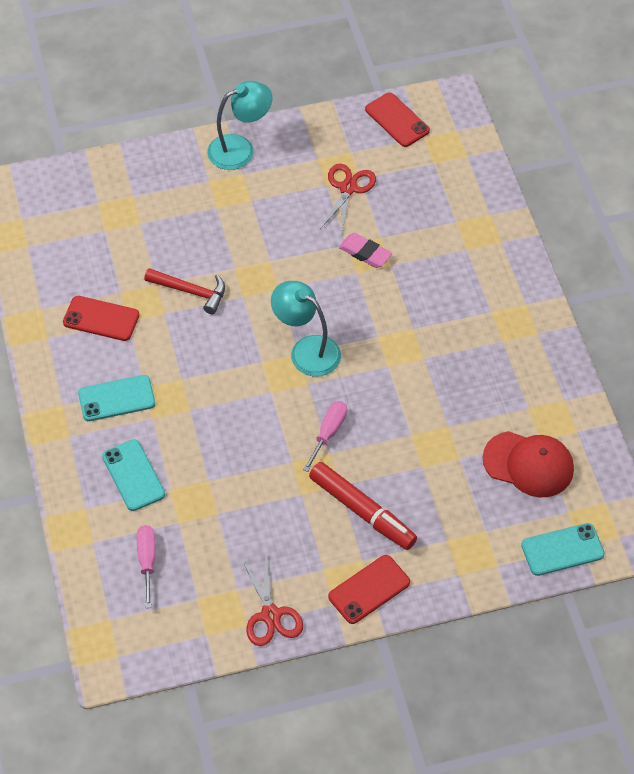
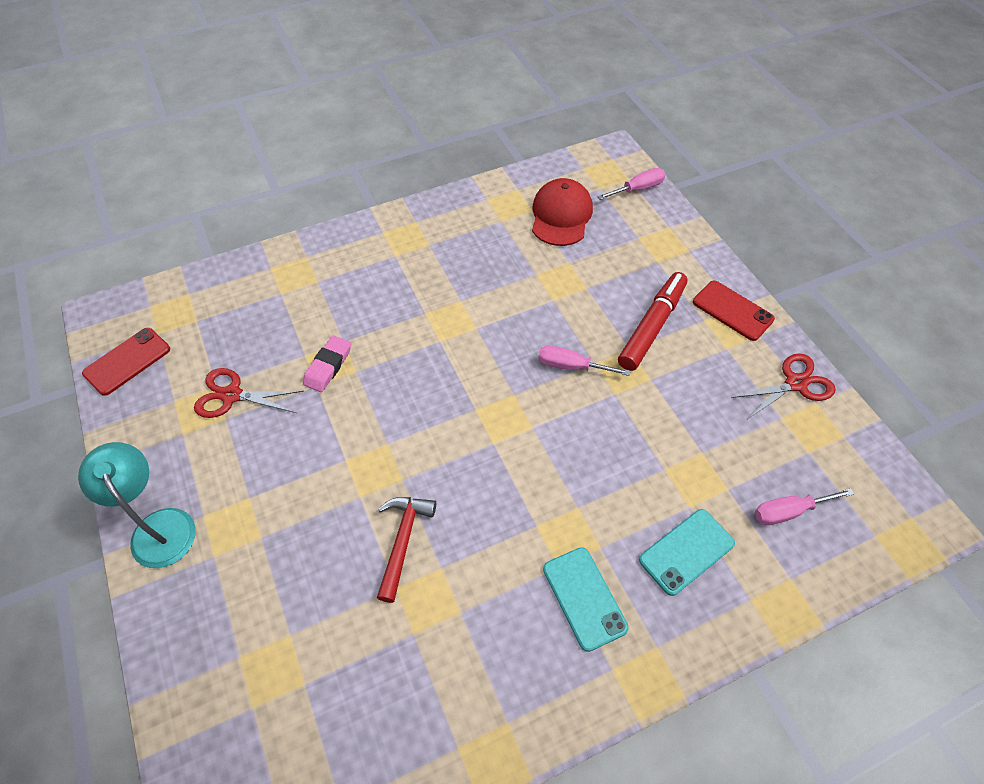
camera: 100 degrees left, 0 degrees up
red phone [63,296,140,341] -> none
turquoise lamp [271,281,341,376] -> none
turquoise phone [521,523,605,576] -> pink screwdriver [597,168,666,200]

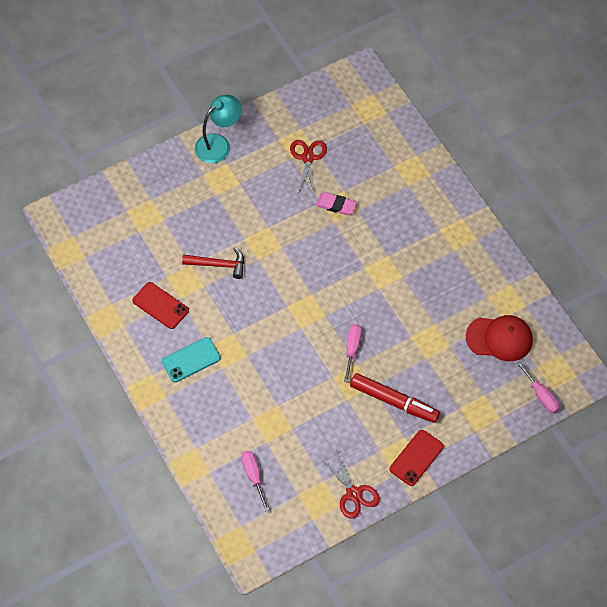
camera: 85 degrees right, 5 degrees up
red phone [82,328,170,396] -> red phone moved to [133,282,189,329]
turquoise phone [639,509,735,596] -> none

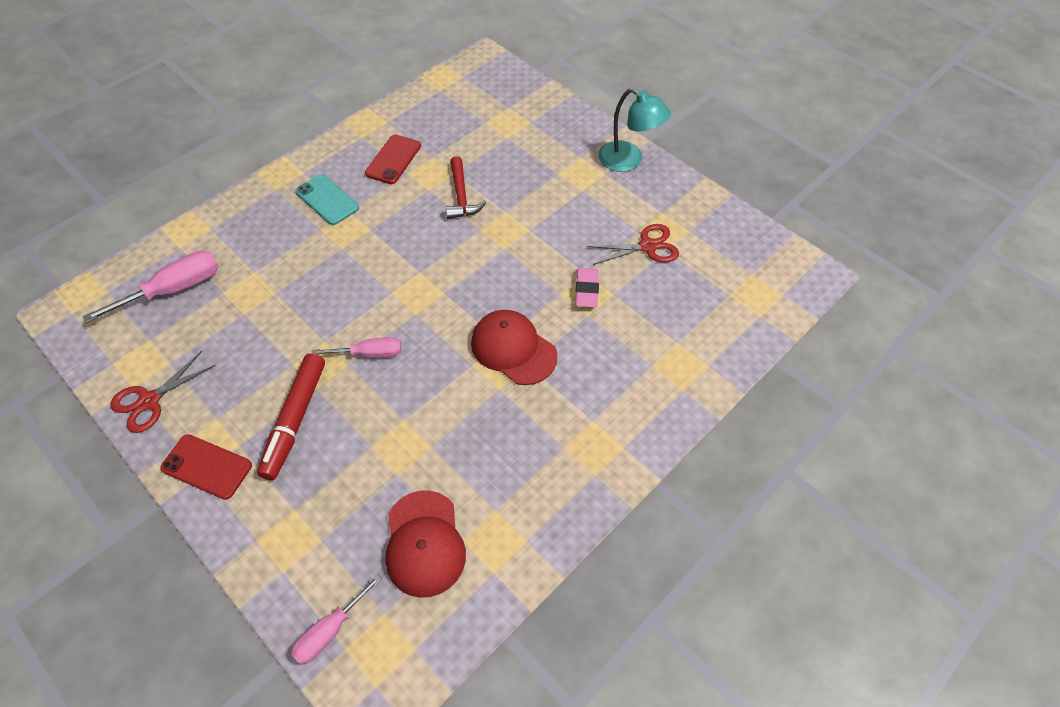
camera: 75 degrees right, 5 degrees down
pink screwdriver [241,451,269,512] -> pink screwdriver [83,251,219,323], size x1.58
none -> red cap [471,310,557,385]

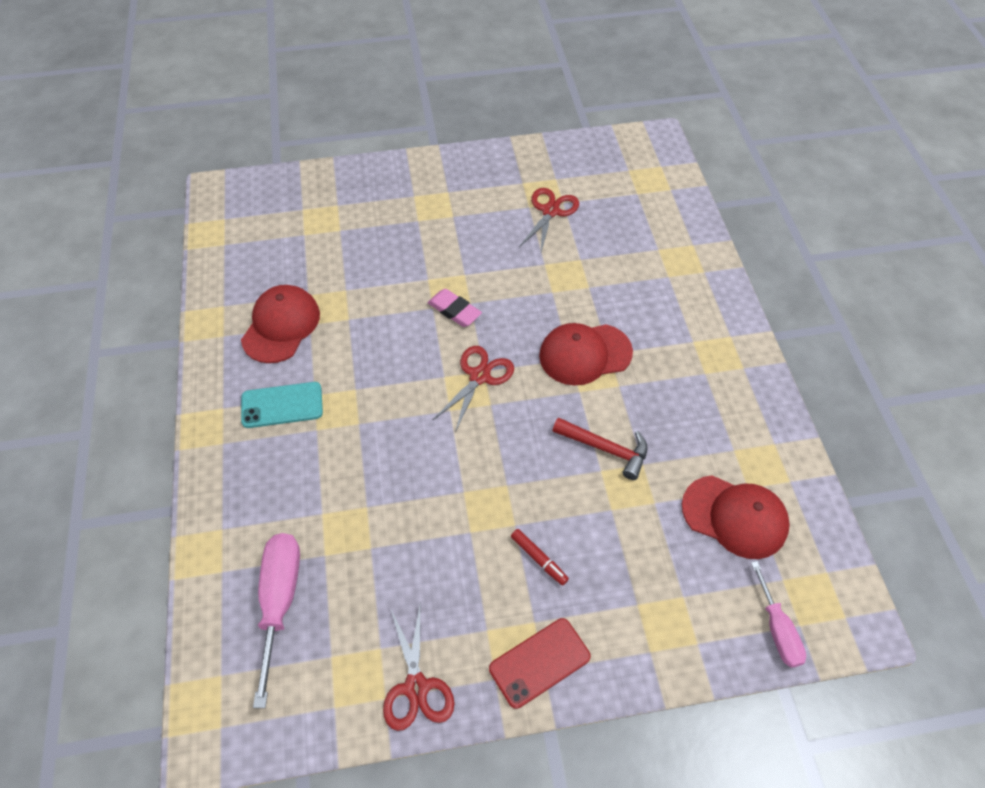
camera: 55 degrees left, 0 degrees up
red marker [257,353,325,480] -> red marker [511,529,569,585], size x0.48
pink screwdriver [312,337,402,358] -> none
red phone [365,134,421,184] -> red cap [241,285,320,363]
red hammer [445,156,487,219] -> red hammer moved to [552,417,647,480]
pink eraser [575,268,599,308] -> pink eraser moved to [428,289,482,327]
turquoise lamp [598,88,671,172] -> none
none -> red scissors [433,346,514,432]

